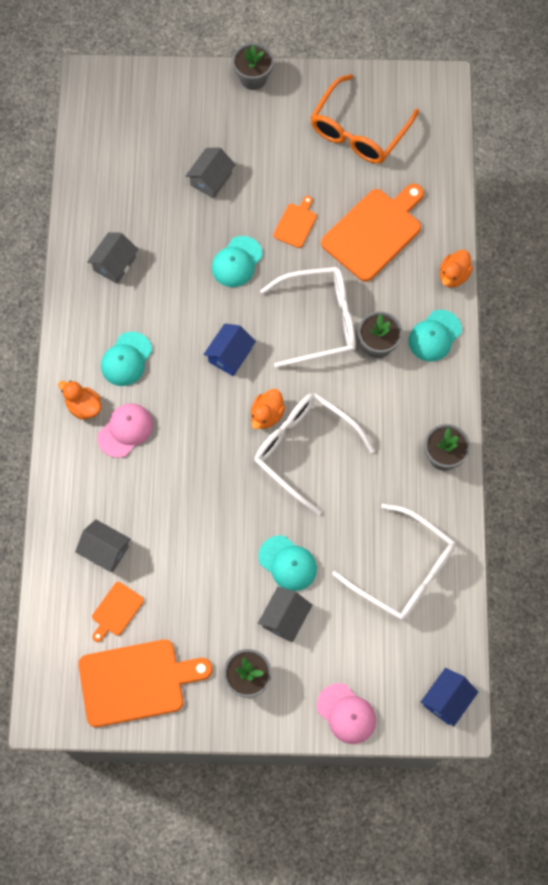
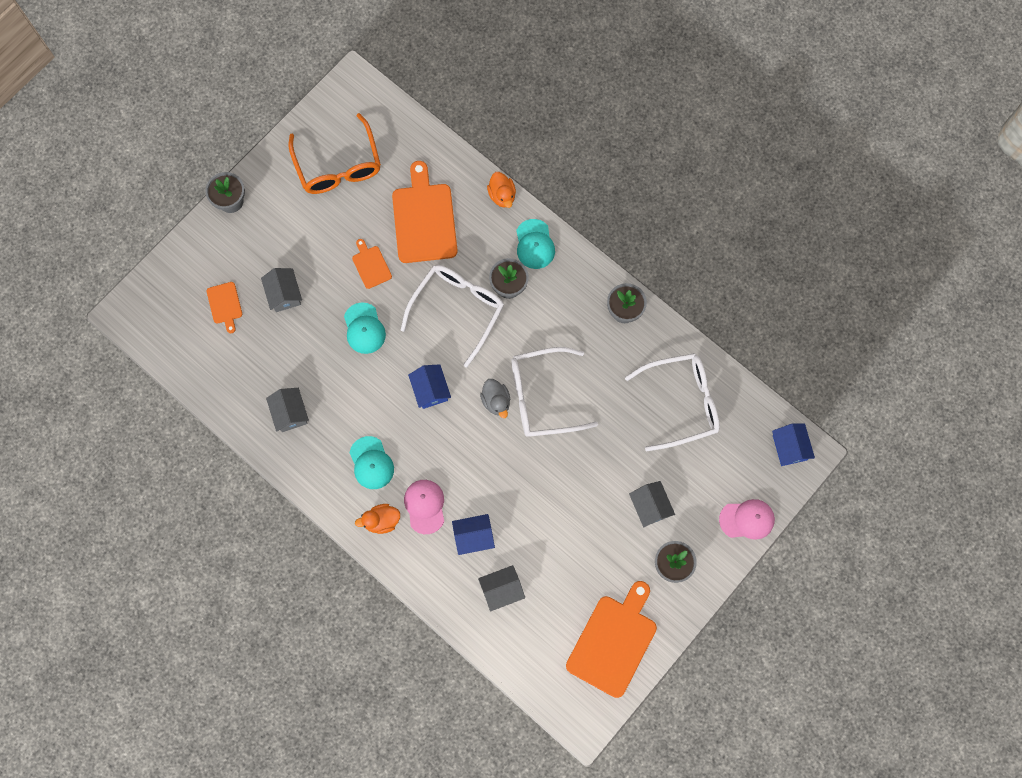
camera: 50 degrees left, 5 degrees up
orange cutting board [92,582,144,642] -> orange cutting board moved to [207,282,242,333]
orange duck [251,389,285,429] -> grey duck [480,379,510,418]
turquoise cap [258,535,317,591] -> none
none -> blue house [452,514,495,555]

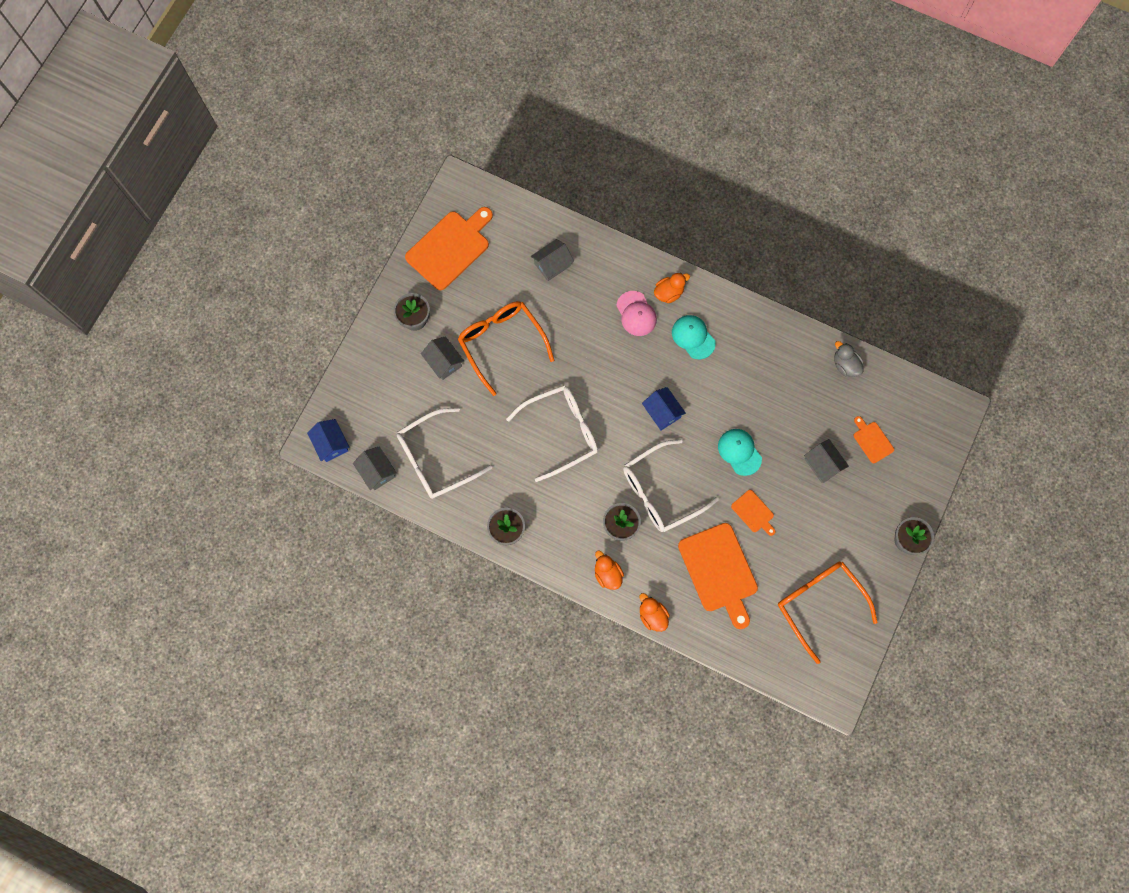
camera: 165 degrees right, 0 degrees up
grey house [266,388,309,432] -> grey house moved to [353,446,397,490]
white glasses [401,265,504,367] -> white glasses turned 45 degrees clockwise [623,439,719,532]
blue house [452,514,495,555] -> none
grey duck [480,379,510,418] -> grey duck moved to [834,341,864,377]
turquoise cap [516,219,555,269] -> orange duck [595,550,624,590]
orange cutting board [566,581,657,698] -> orange cutting board turned 150 degrees counterclockwise [405,207,493,290]
pink cap [719,499,775,540] -> none
none -> orange glasses [458,301,555,396]

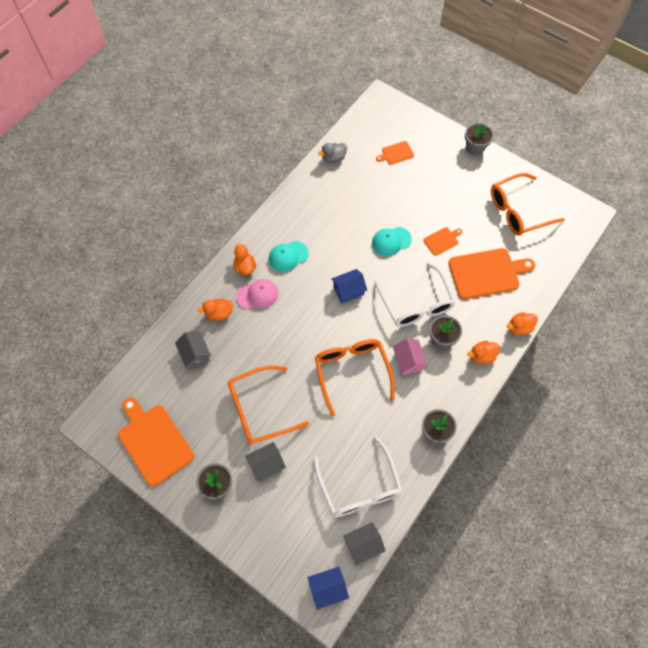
camera: 80 degrees left, 10 degrees down
white glasses [506,385,598,482] -> orange glasses [315,339,395,417]
grey house [804,439,849,483] -> none
none -> orange duck [198,298,233,321]
none -> pink house [393,338,428,375]

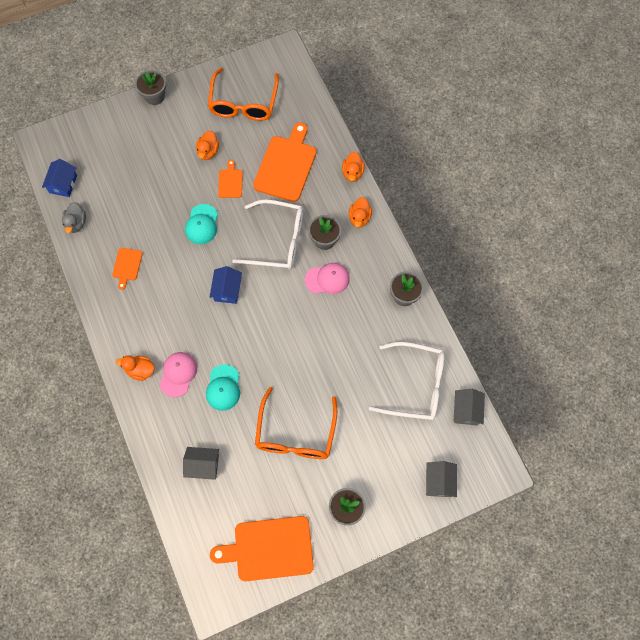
camera: 60 degrees left, 5 degrees up
orange duck [198,298,233,321] -> orange duck moved to [196,131,219,160]
grey house [245,442,286,482] -> grey house moved to [426,461,457,497]
turquoise cap [269,241,309,272] -> turquoise cap moved to [206,364,240,411]
blue house [307,567,349,609] -> blue house moved to [42,159,77,197]
orange glasses [315,339,395,417] -> none
orange cutting board [376,141,414,164] -> orange cutting board moved to [112,248,143,290]
pink house [393,338,428,375] -> pink cap [305,263,350,294]

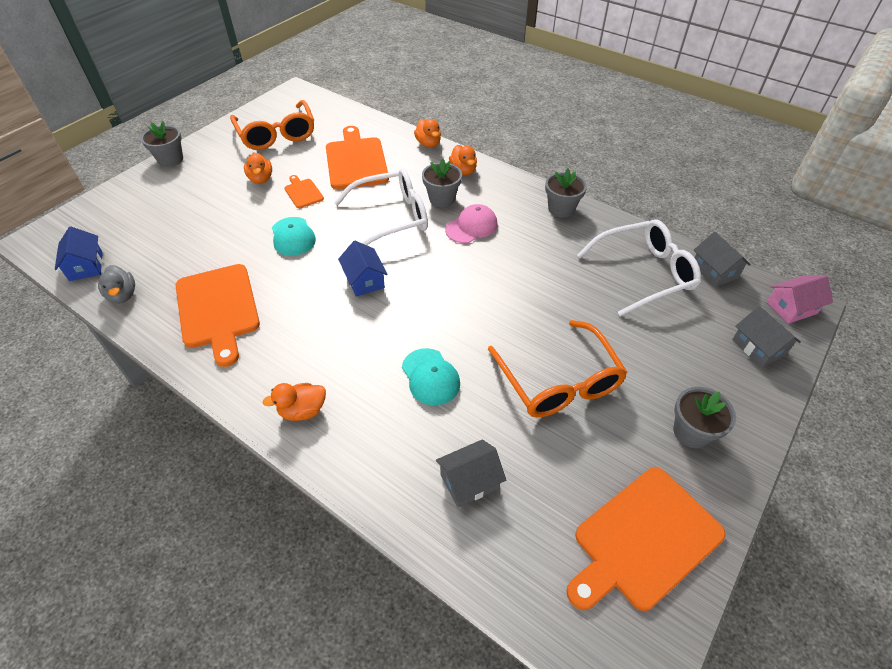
camera: 30 degrees left, 20 degrees down
orange cutting board [112,248,143,290] -> orange cutting board [176,264,260,367], size x2.07
pink cap [159,352,197,397] -> none
none -> pink house [767,275,833,324]

